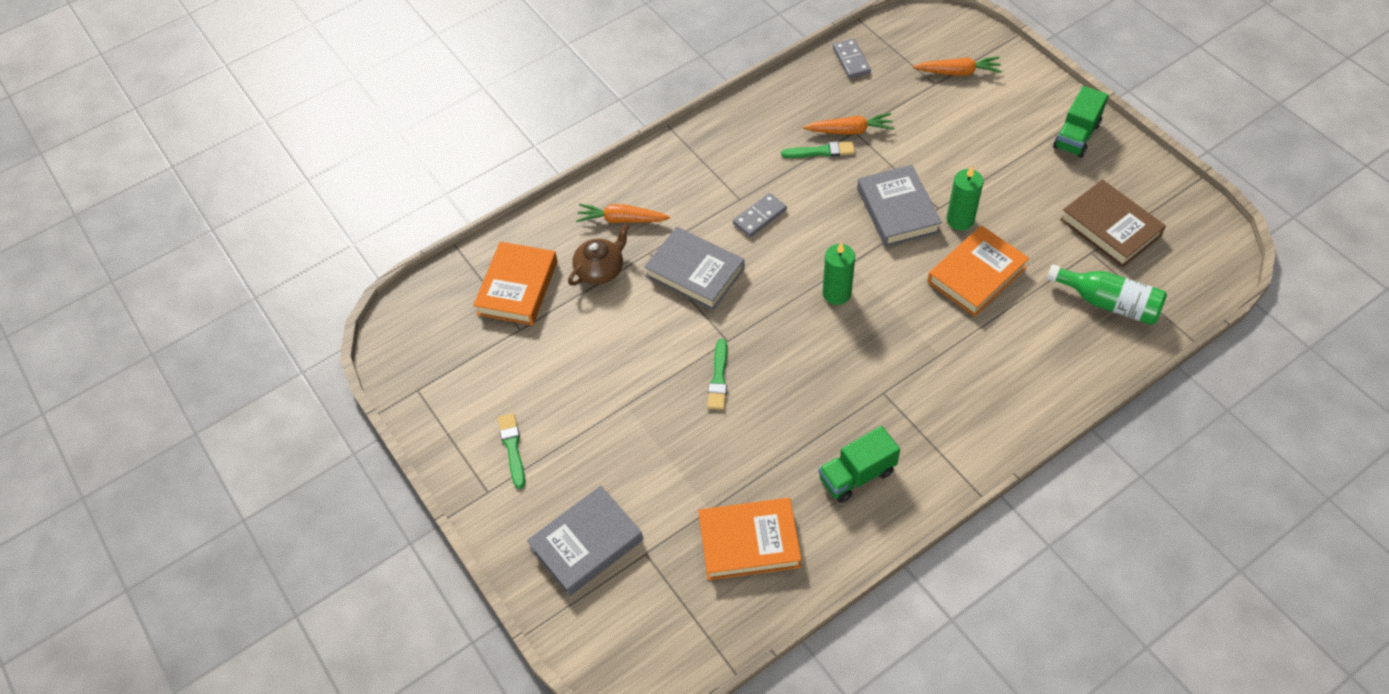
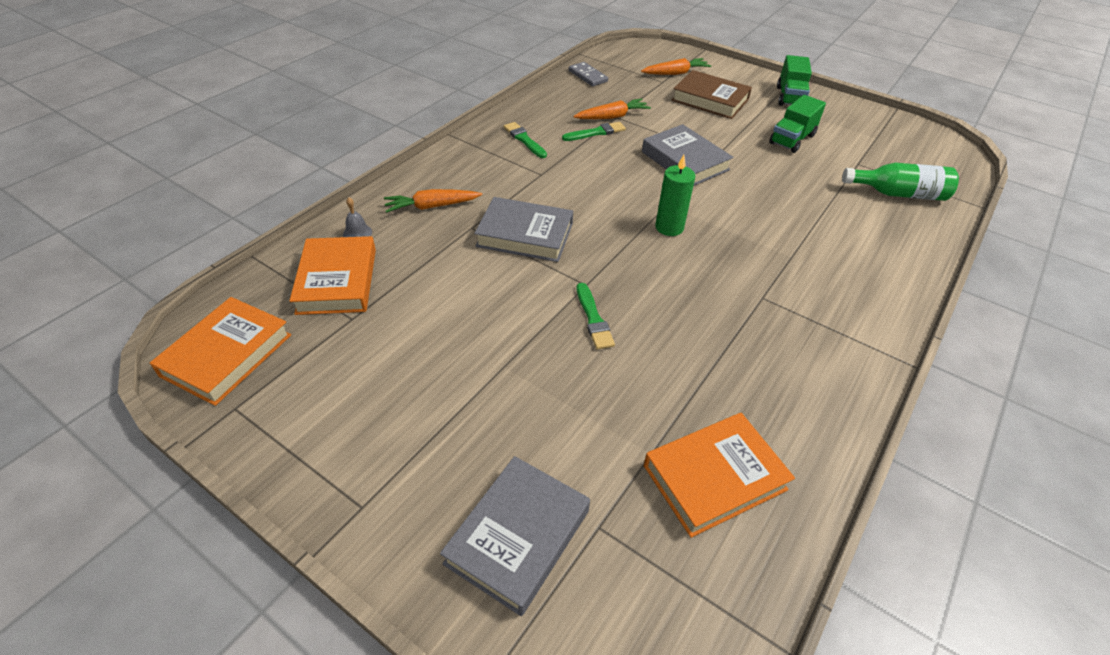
camera: 25 degrees left, 10 degrees down
green brush [498,413,525,489] -> green brush moved to [504,122,547,158]
brown teapot [568,224,629,285] -> none
grey domino [733,193,787,237] -> none
green truck [818,426,900,503] -> green truck moved to [769,95,826,153]
orange book [927,226,1029,316] -> orange book moved to [150,297,291,406]
green candle [946,166,984,230] -> none
brown book [1060,180,1166,267] -> brown book moved to [672,70,752,119]
none -> grey bell [343,198,372,237]

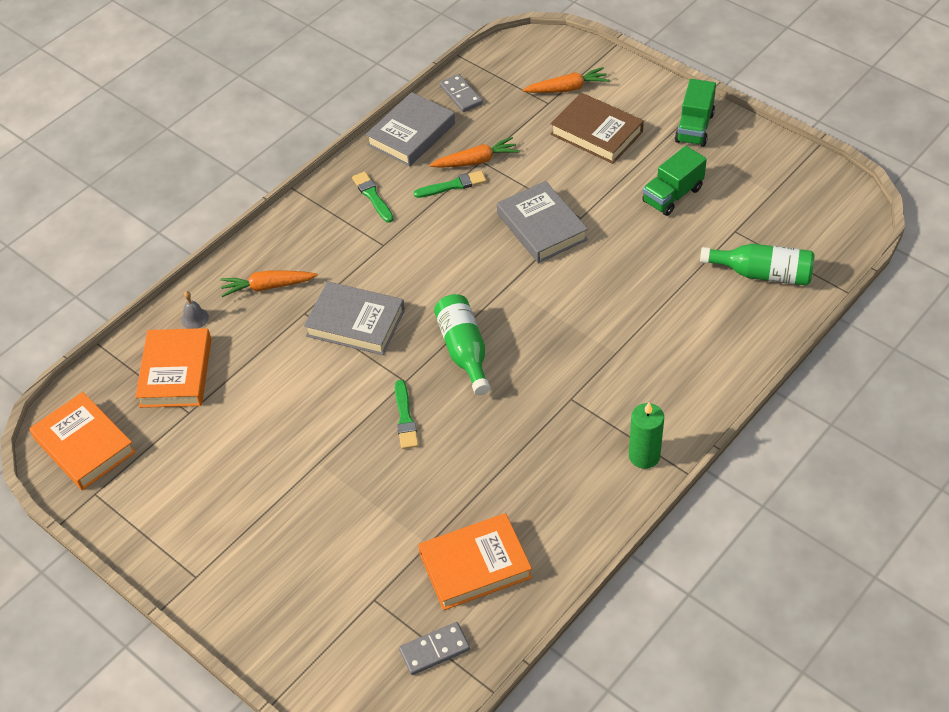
camera: 10 degrees right, 5 degrees up
orange book [150,297,291,406] -> orange book turned 75 degrees counterclockwise [29,392,136,490]
grey book [440,456,590,616] -> grey book moved to [366,92,455,167]
green candle [655,155,695,236] -> green candle moved to [629,403,664,469]
none -> grey domino [399,622,470,675]
none -> green bottle [434,294,490,395]

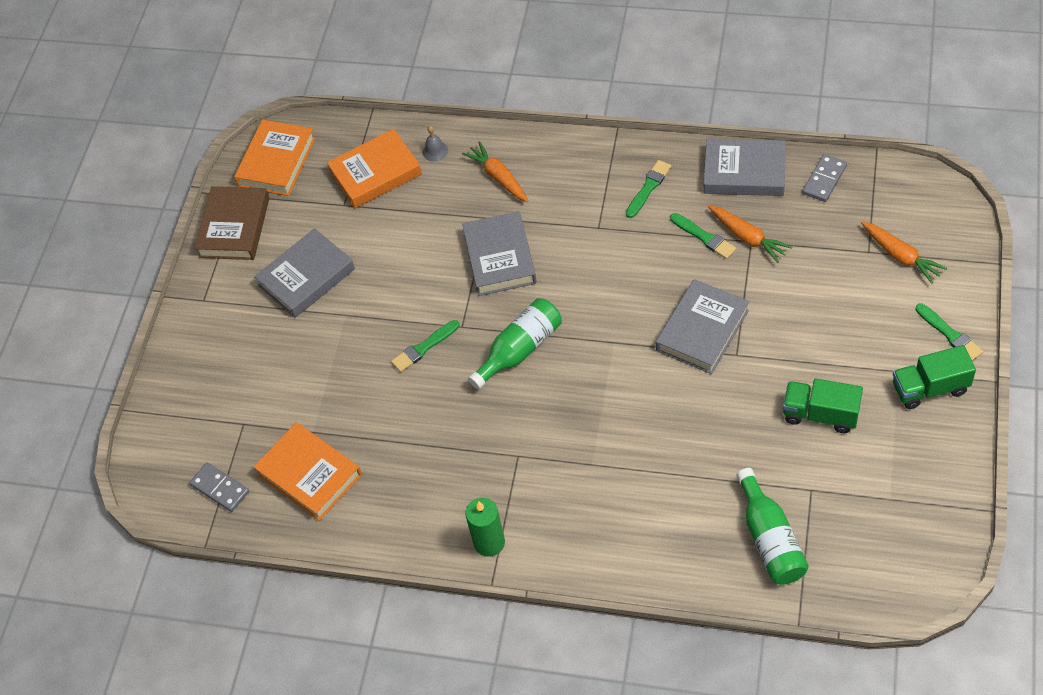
camera: 65 degrees right, 5 degrees up
brown book [551,93,644,164] -> brown book moved to [194,186,269,260]
none -> grey book [254,228,355,318]
none -> green brush [916,303,983,361]

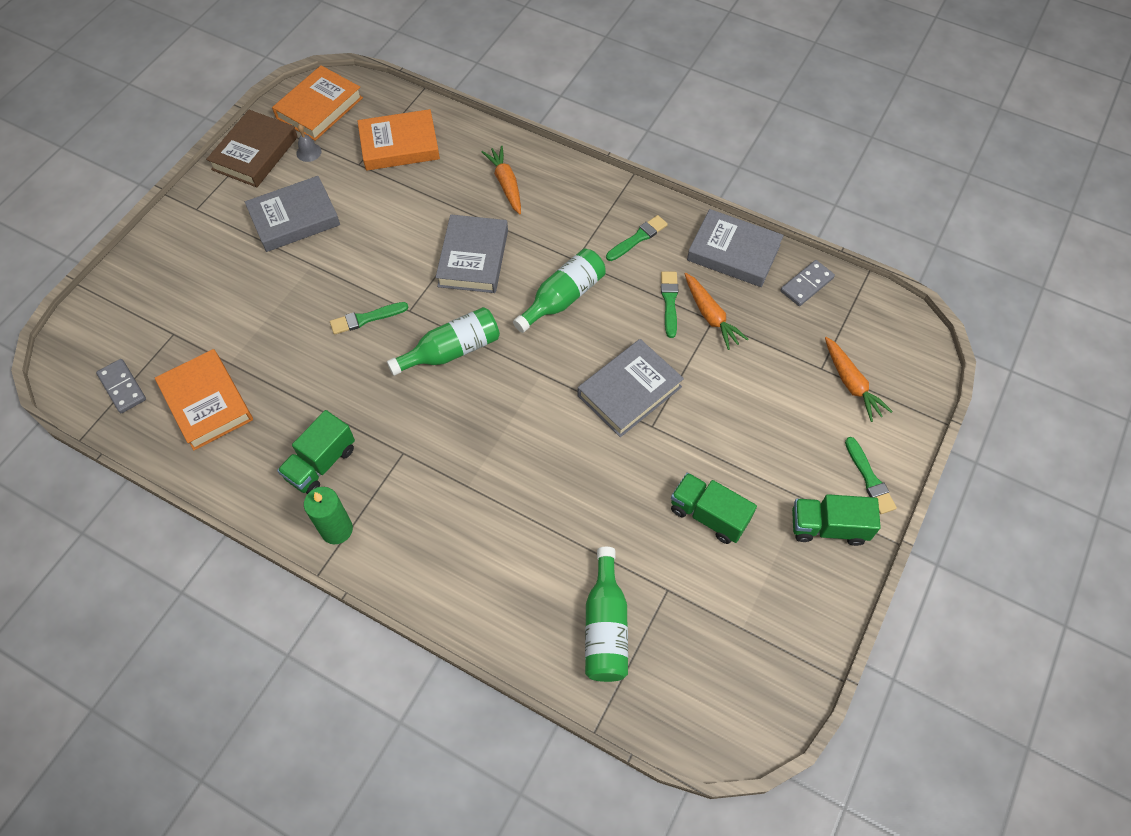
camera: 10 degrees right, 5 degrees up
grey bell [423,126,448,162] -> grey bell moved to [296,124,322,162]
green brush [670,213,736,259] -> green brush turned 150 degrees counterclockwise [661,271,678,338]
none -> green truck [277,410,355,494]
none -> green bottle [513,249,606,333]

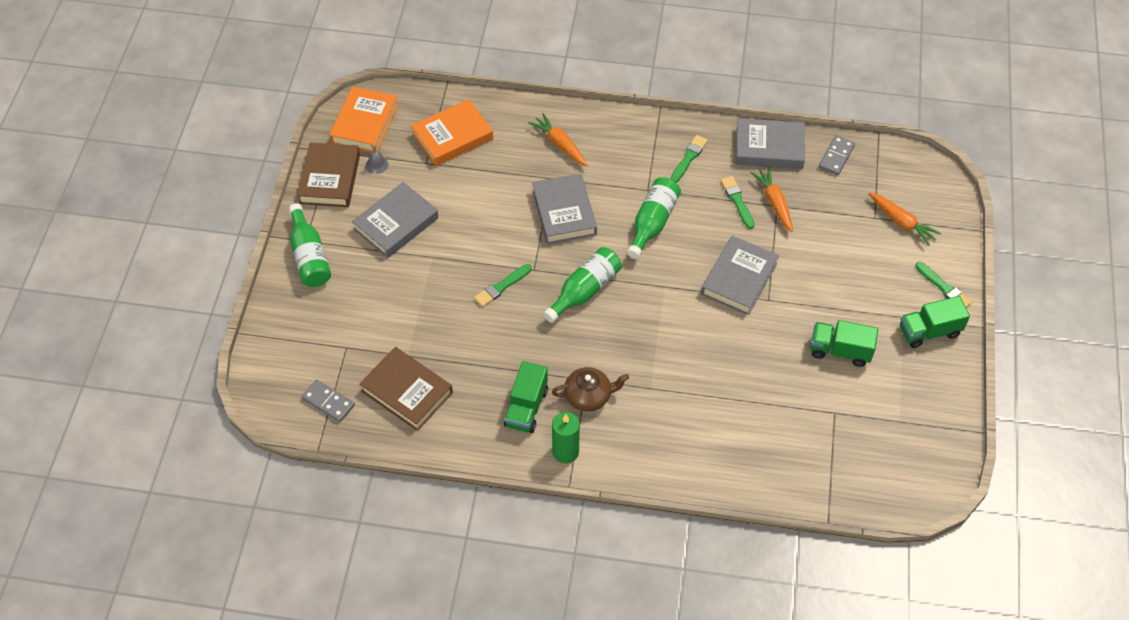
camera: 20 degrees left, 5 degrees down
orange book [155,349,253,451] -> brown book [359,347,453,431]
green bottle [585,547,628,682] -> green bottle moved to [289,203,331,287]
orange carrot [685,273,748,350] -> orange carrot turned 150 degrees counterclockwise [751,167,793,232]
none -> brown teapot [552,367,629,411]

